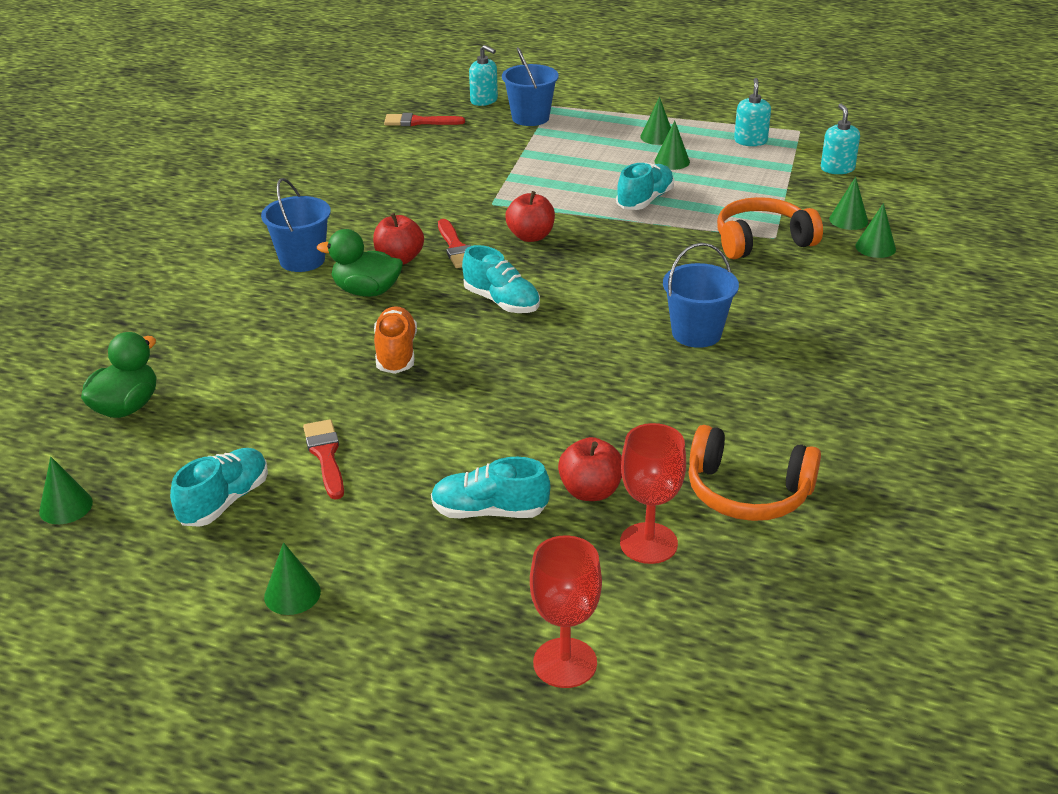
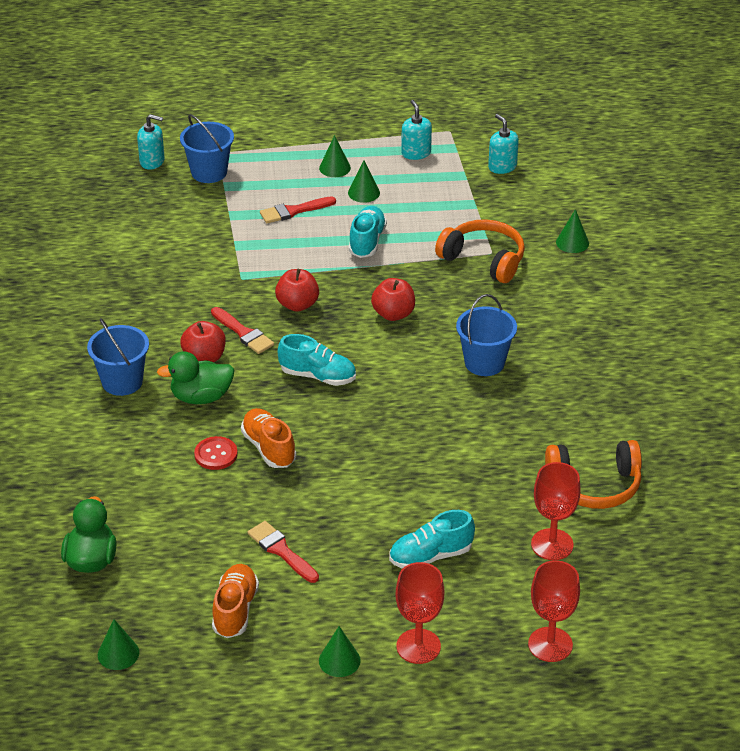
camera: 25 degrees left, 5 degrees up
turquoise shoe [170,448,268,527] -> orange shoe [212,564,259,638]
red brush [384,113,465,126] -> red brush moved to [260,196,336,223]
red apple [558,437,622,501] -> red apple moved to [371,278,415,321]
orange headphones [717,197,823,259] -> orange headphones turned 75 degrees clockwise [435,219,525,283]
green cone [829,177,868,230] -> none
none -> red button [194,436,238,470]
none -> red goblet [396,562,444,664]

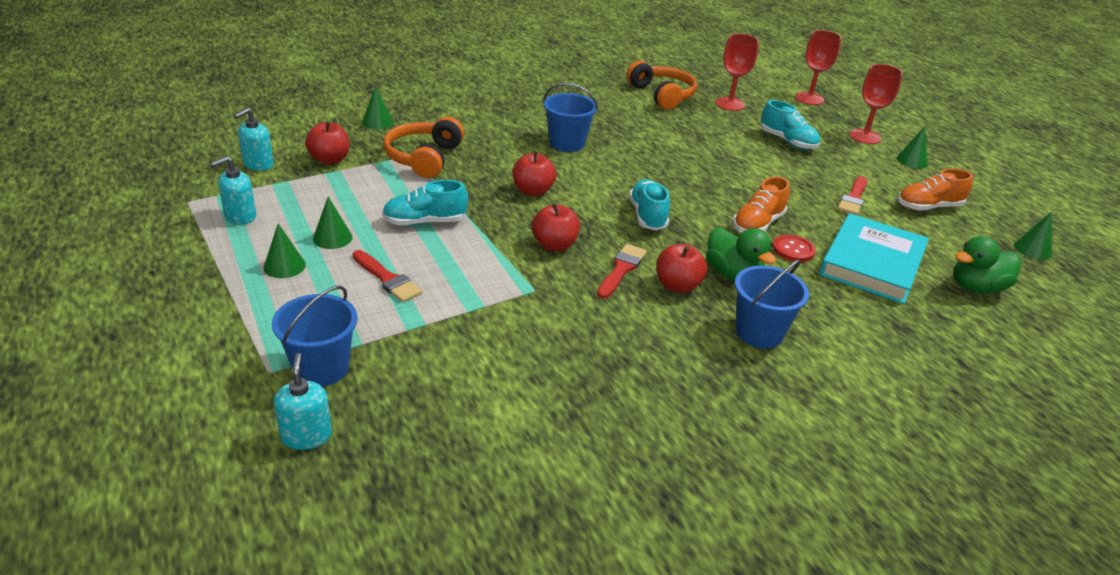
camera: 115 degrees left, 5 degrees down
none -> red apple [305,121,350,164]
none -> turquoise book [819,213,929,304]

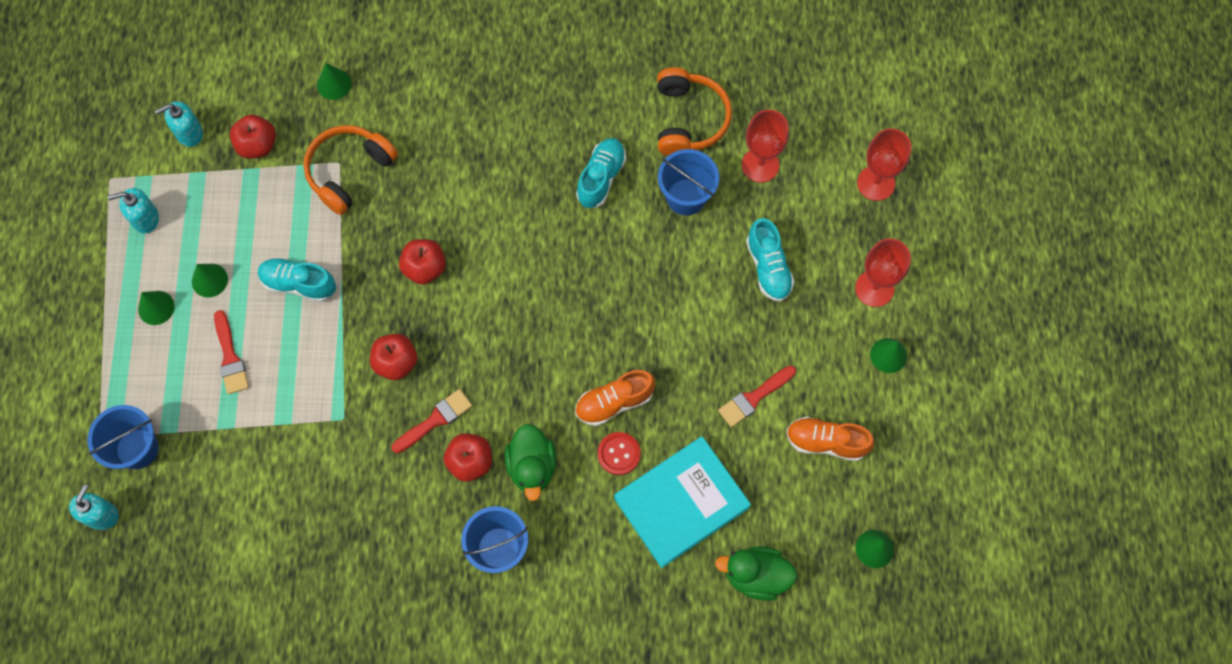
camera: 30 degrees right, 35 degrees up
blue bucket [543,83,598,152] -> blue bucket moved to [658,149,719,216]
turquoise shoe [629,179,670,230] -> turquoise shoe moved to [576,138,626,208]

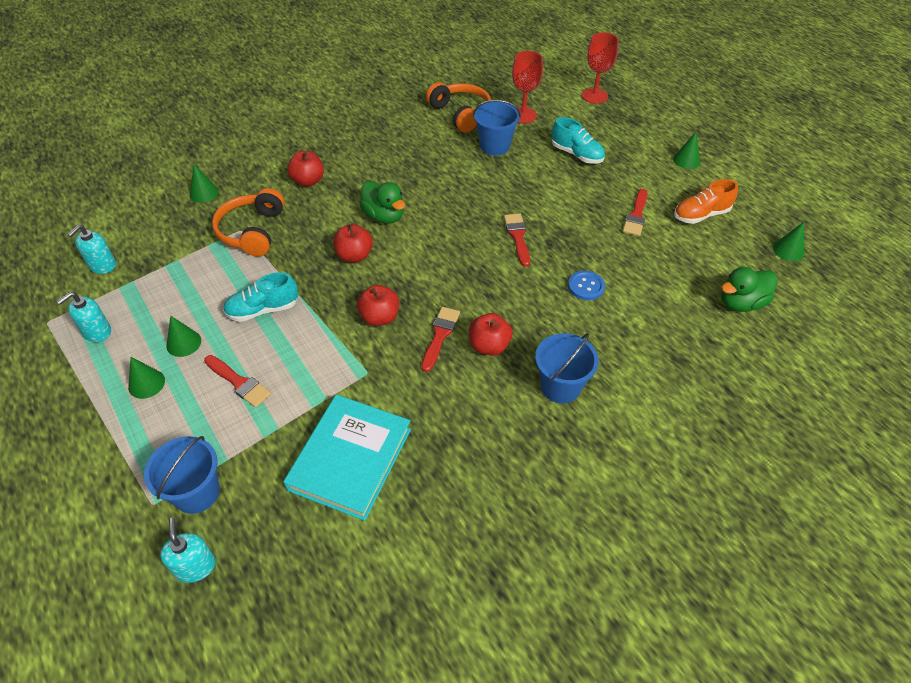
camera: 35 degrees left, 20 degrees down
red apple [230,114,276,159] -> red apple moved to [287,151,324,187]
green duck [505,424,556,501] -> green duck moved to [360,181,405,224]
orange shoe [575,370,656,426] -> none
turquoise shoe [576,138,626,208] -> none
red button [598,432,641,475] -> blue button [568,271,605,300]
turquoise book [614,437,751,568] -> turquoise book moved to [283,395,411,521]
red goblet [855,238,911,307] -> none
none -> red brush [504,213,530,267]

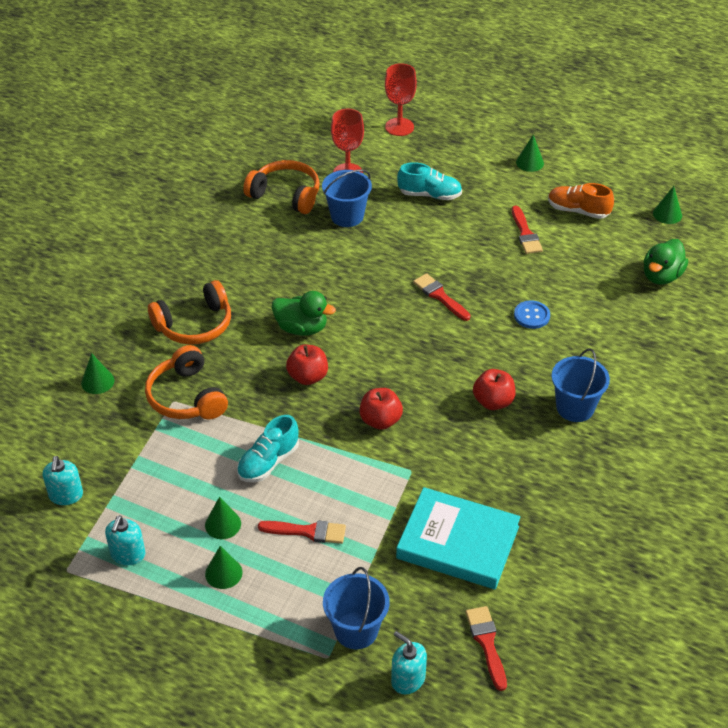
camera: 30 degrees left, 5 degrees down
turquoise book [283,395,411,521] -> turquoise book turned 60 degrees counterclockwise [396,487,520,589]
red apple [287,151,324,187] -> orange headphones [148,280,231,345]
red brush [421,307,460,372] -> red brush moved to [466,606,507,691]
orange shoe [674,179,738,224] -> orange shoe turned 75 degrees clockwise [548,183,614,219]

